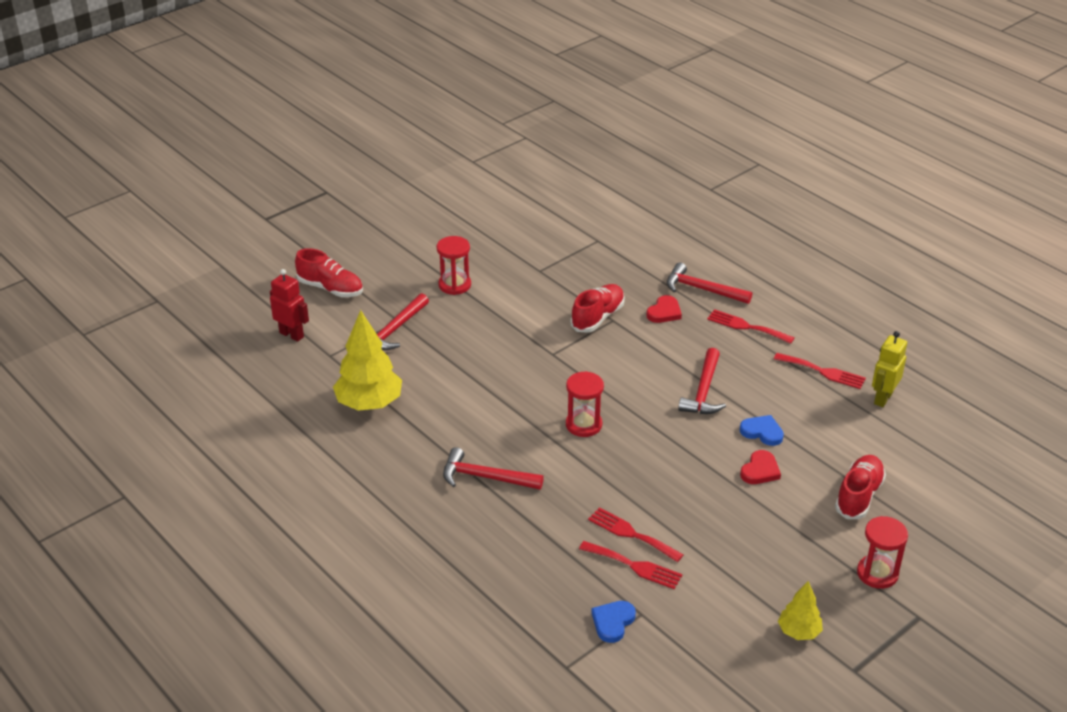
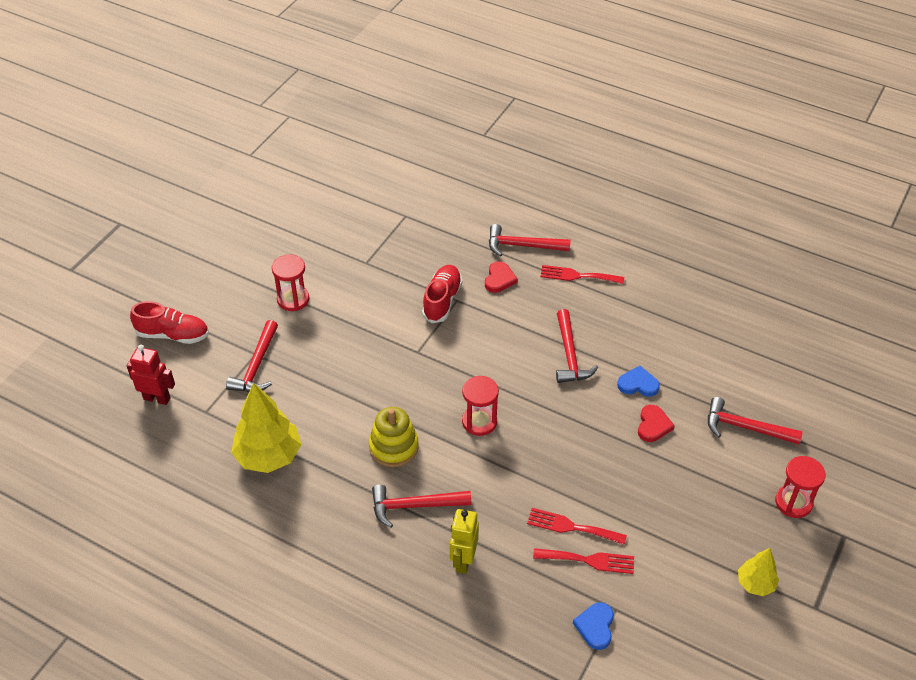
camera: 20 degrees left, 10 degrees up
red fork [774,353,866,389] -> none
red shoe [835,455,886,519] -> red hammer [708,397,803,445]
yellow robot [872,331,907,407] -> yellow robot moved to [450,509,479,574]
none -> yellow stacking toy [369,407,419,467]

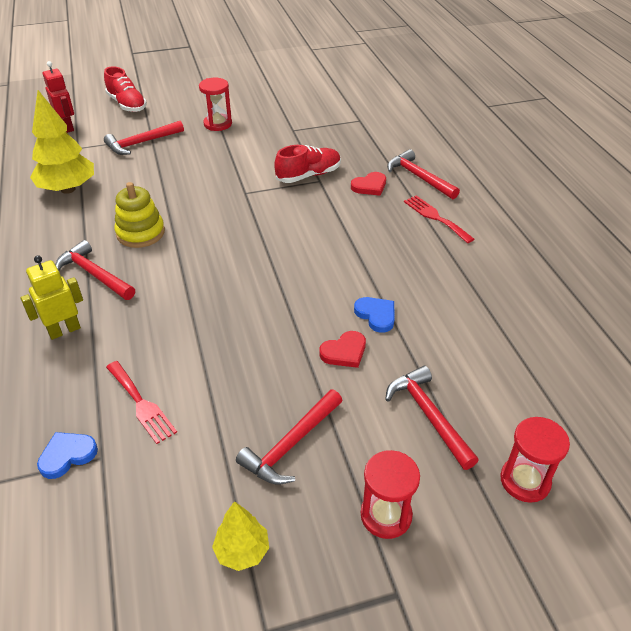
camera: 45 degrees right, 5 degrees down
red hourglass [462,376,499,436] -> red hourglass moved to [500,417,570,503]
red fork [527,508,627,545] -> none
red hammer [556,309,598,383] -> red hammer moved to [236,389,343,485]

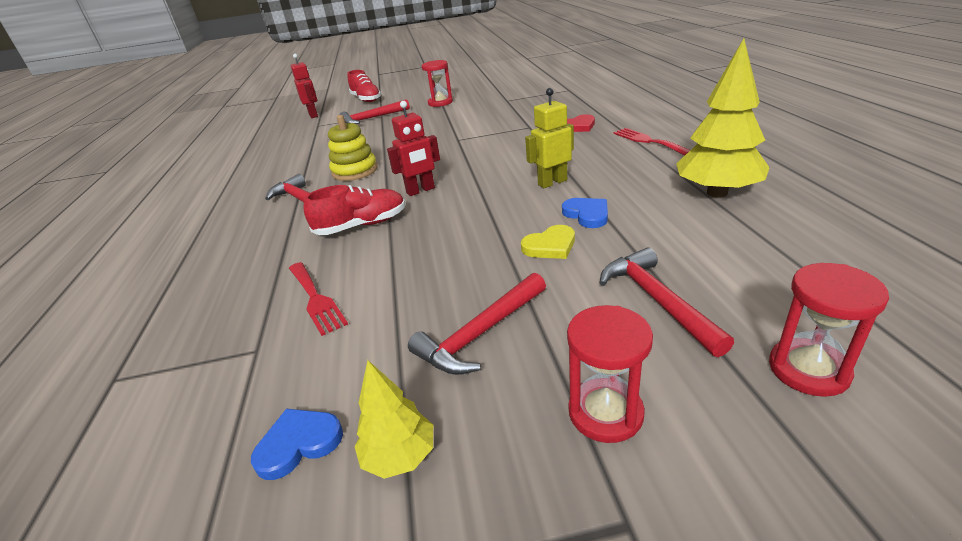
camera: 10 degrees right, 10 degrees down
yellow robot [20,255,83,340] -> yellow robot moved to [525,88,574,188]
yellow tree [30,90,94,194] -> yellow tree moved to [676,39,770,198]
blue heart [37,432,98,479] -> blue heart moved to [251,409,343,480]
red shoe [274,145,341,183] -> red shoe moved to [304,185,406,235]
red heart [319,331,366,368] -> yellow heart [521,225,575,259]
red hammer [387,149,460,199] -> none
none -> red robot [387,101,440,196]

